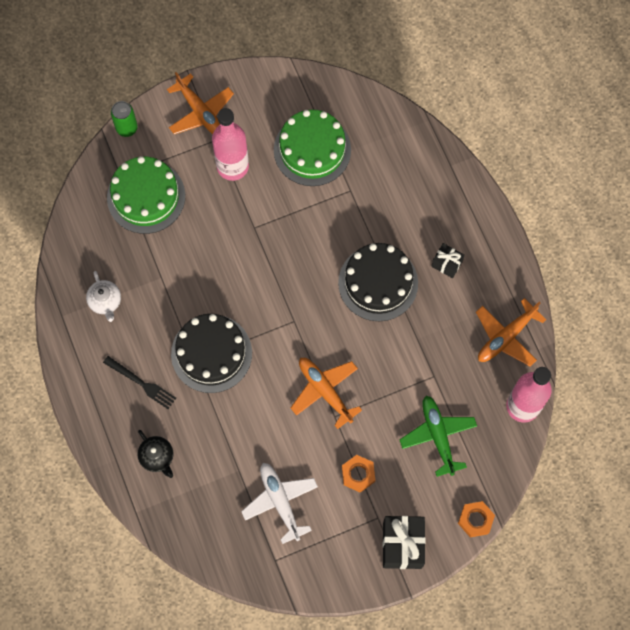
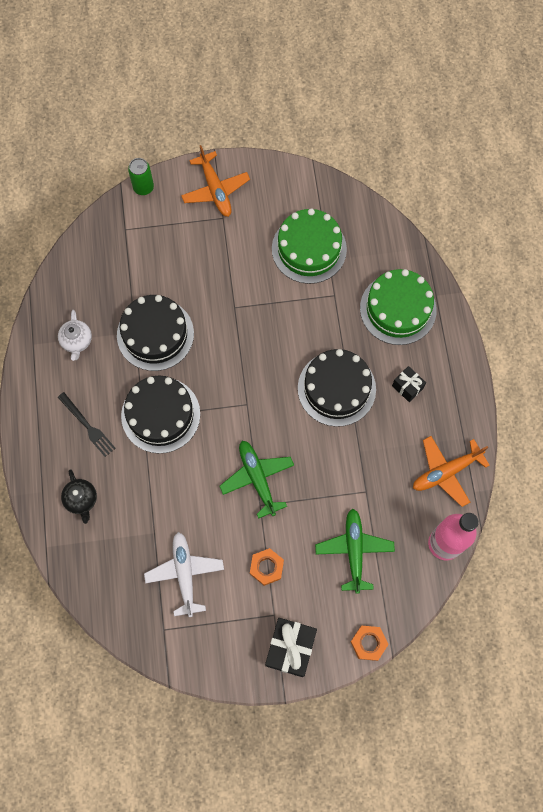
camera: 15 degrees right, 0 degrees up
green cake [107,156,185,234] -> green cake moved to [360,269,437,345]
pink bottle [212,108,249,181] -> none
orange plane [291,358,362,429] -> green plane [219,441,294,519]
none -> black cake [117,295,194,371]

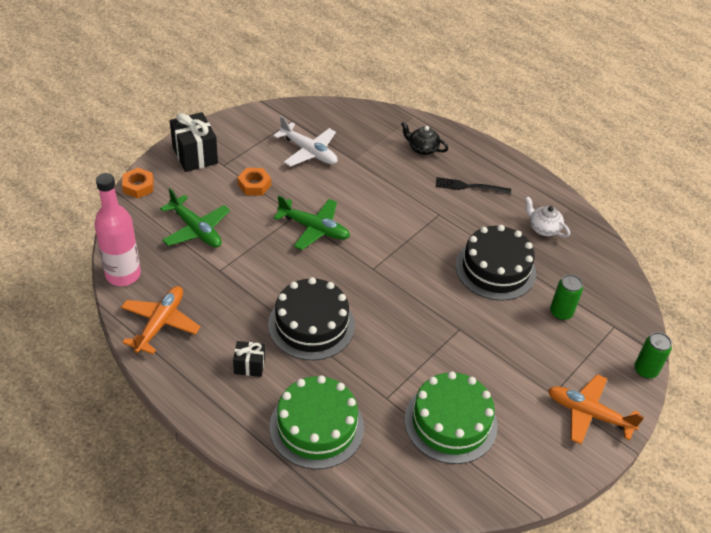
camera: 135 degrees right, 25 degrees down
black cake [121,376,200,454] -> none
none -> green can [550,275,583,320]

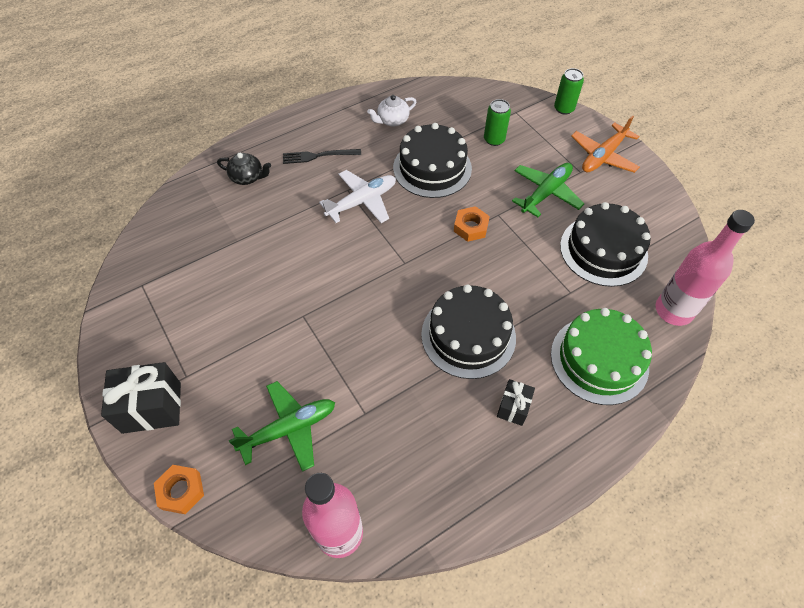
camera: 70 degrees left, 10 degrees up
orange plane [121,286,200,354] -> none
orange nut [237,168,271,196] -> orange nut moved to [454,206,490,242]
white plane [273,116,337,167] -> white plane moved to [319,170,396,223]
green plane [273,195,350,250] -> green plane moved to [512,163,585,217]
black teapot [401,122,448,155] -> black teapot turned 120 degrees counterclockwise [217,153,271,185]
green cake [405,371,498,464] -> black cake [560,202,651,287]
black fork [436,177,511,194] -> black fork turned 60 degrees clockwise [283,149,361,164]
none -> pink bottle [656,210,755,326]

